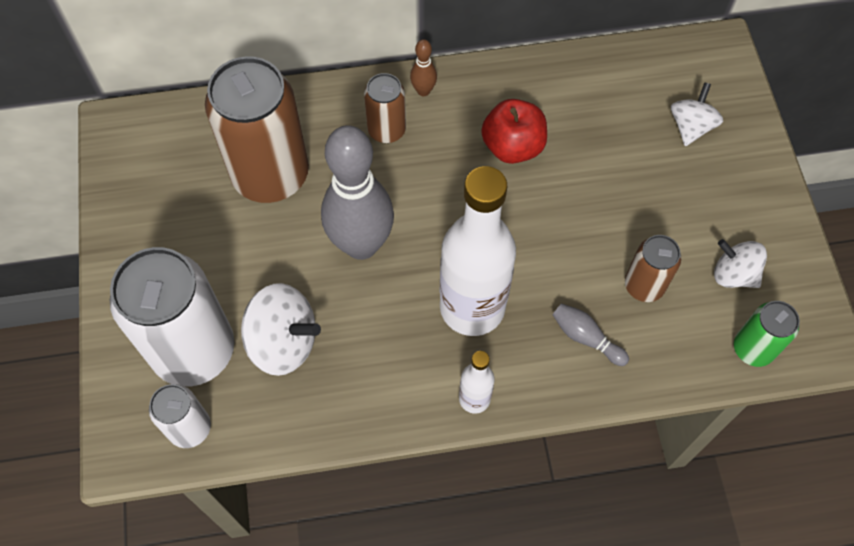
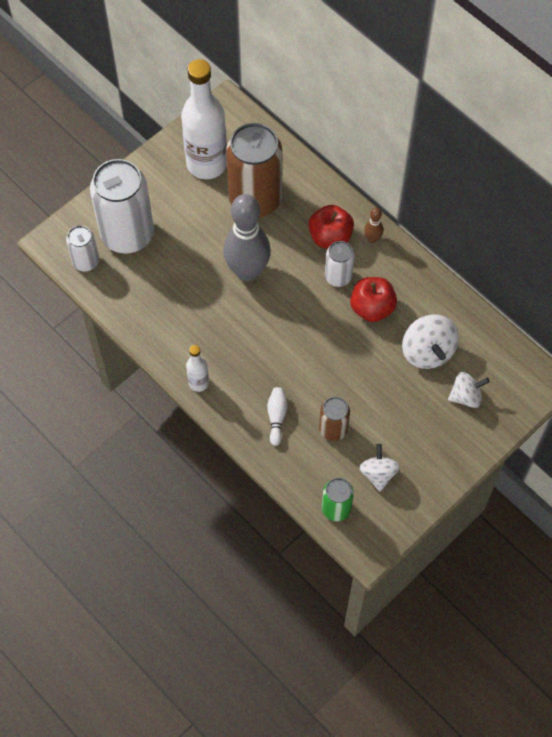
camera: 55 degrees right, 0 degrees up
white spinning top [241,283,321,376] -> white spinning top moved to [402,314,459,369]
brown can [364,73,406,143] -> red apple [308,205,354,249]
white bottle [440,166,516,336] -> white bottle moved to [181,59,227,179]
grey bowling pin [552,303,629,366] -> white bowling pin [267,387,287,446]
none -> white can [325,241,354,287]

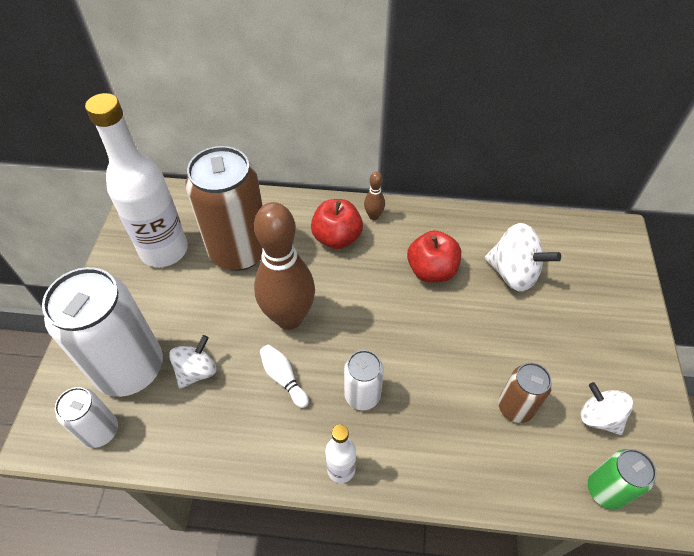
camera: 40 degrees left, 10 degrees down
grey bowling pin [223,194,271,281] -> brown bowling pin [254,202,315,330]
white bowling pin [267,387,287,446] -> white bowling pin moved to [260,345,309,408]
white can [325,241,354,287] -> white can moved to [344,350,384,410]
white spinning top [448,372,490,408] -> white spinning top moved to [169,335,216,389]

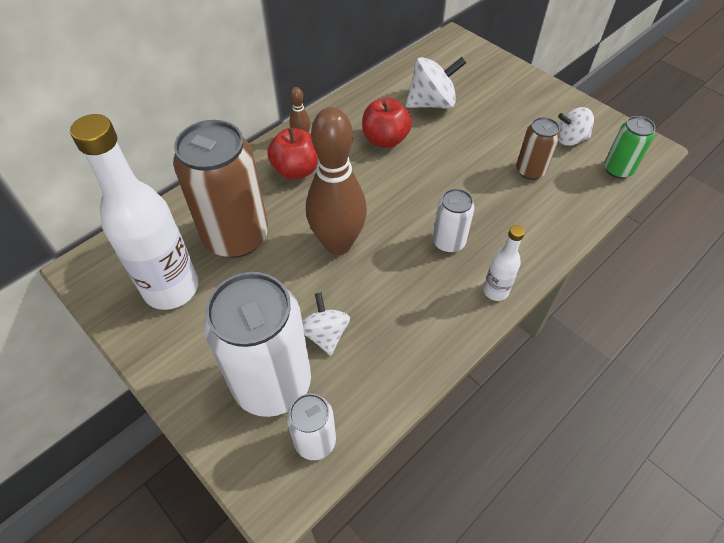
camera: 50 degrees left, 0 degrees up
white bowling pin [260,345,309,408] -> none

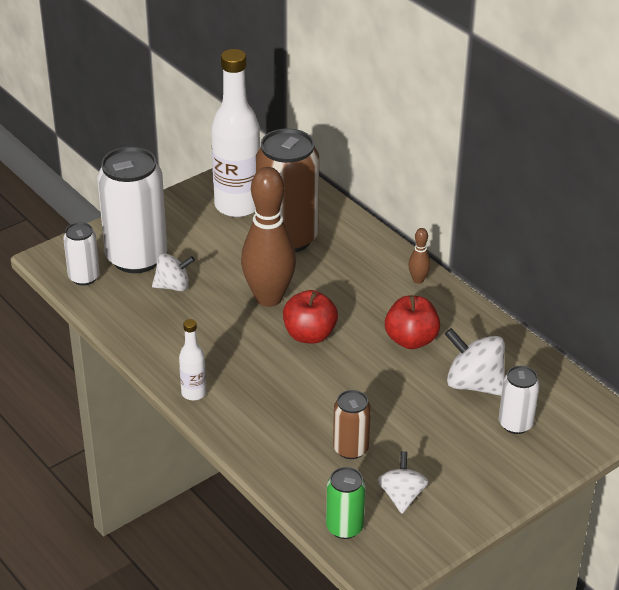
camera: 95 degrees right, 15 degrees down
red apple [267,128,318,179] -> red apple moved to [283,290,338,344]
white spinning top [406,57,466,109] -> white spinning top turned 135 degrees clockwise [445,328,505,396]
white can [432,188,475,253] -> white can moved to [499,366,540,434]

